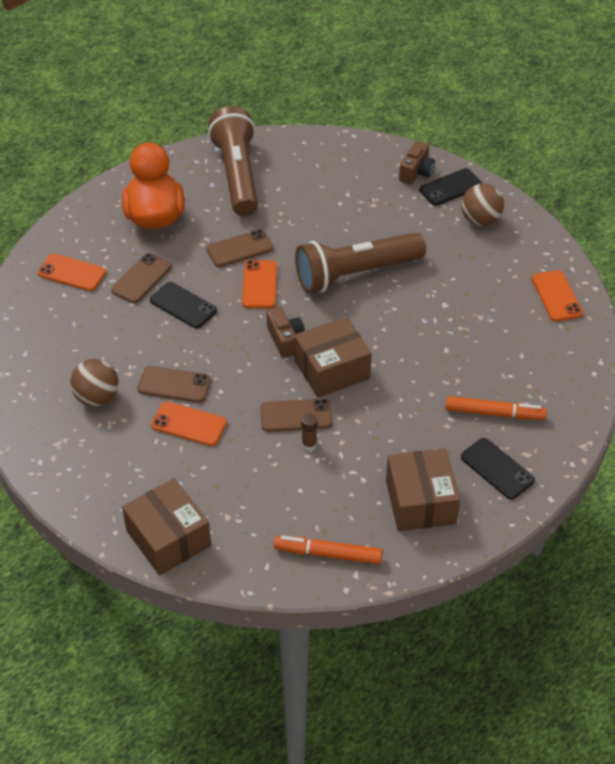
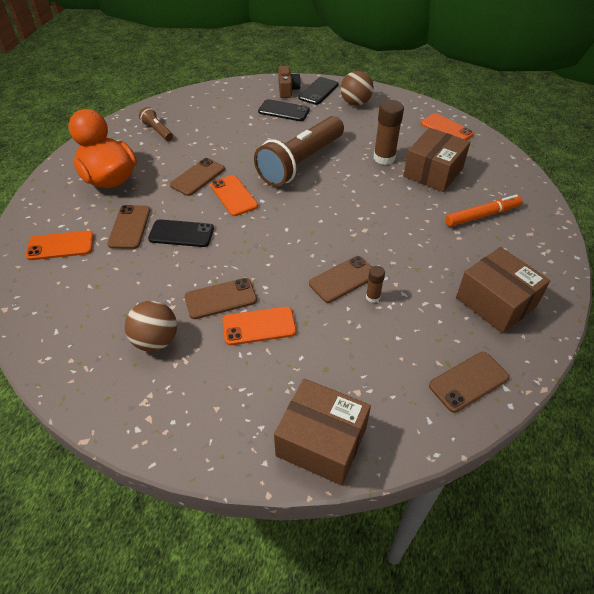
camera: 30 degrees left, 0 degrees up
brown flashlight [208,107,258,216] -> brown flashlight [139,107,173,141], size x0.44
brown camera [266,307,305,358] -> none
orange marker [274,536,383,564] -> brown phone [429,352,509,413]
brown box [294,317,372,398] -> brown box moved to [403,128,470,192]
black phone [461,438,535,500] -> black phone moved to [258,99,310,121]
none -> brown glue stick [373,100,404,165]

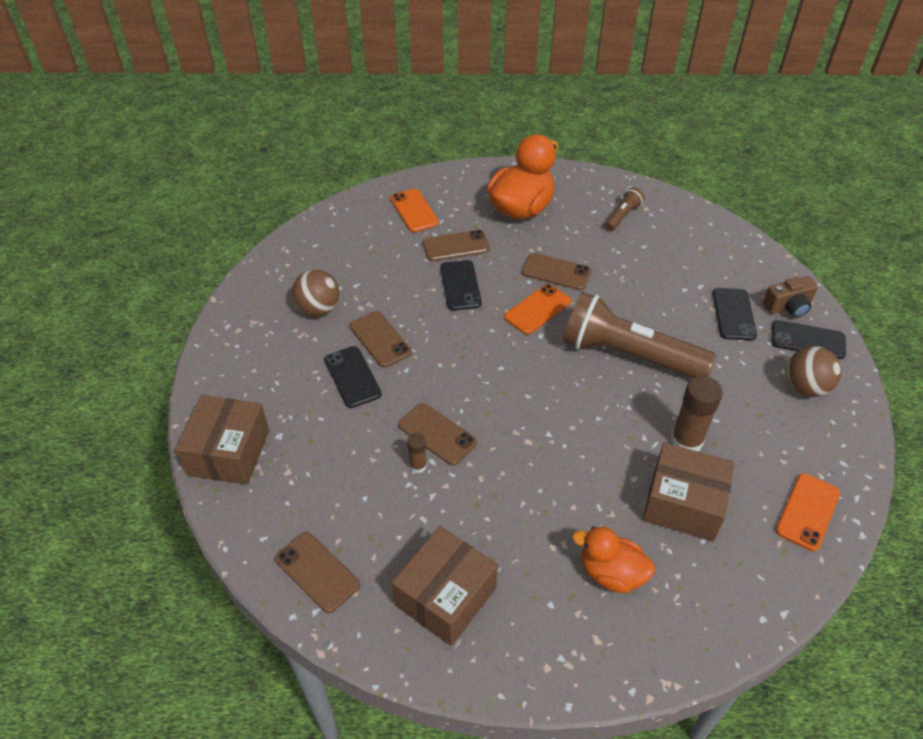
camera: 75 degrees right, 0 degrees up
orange phone [222,307,296,345] -> black phone [324,346,382,408]
orange marker [445,194,522,227] -> orange duck [572,526,655,593]

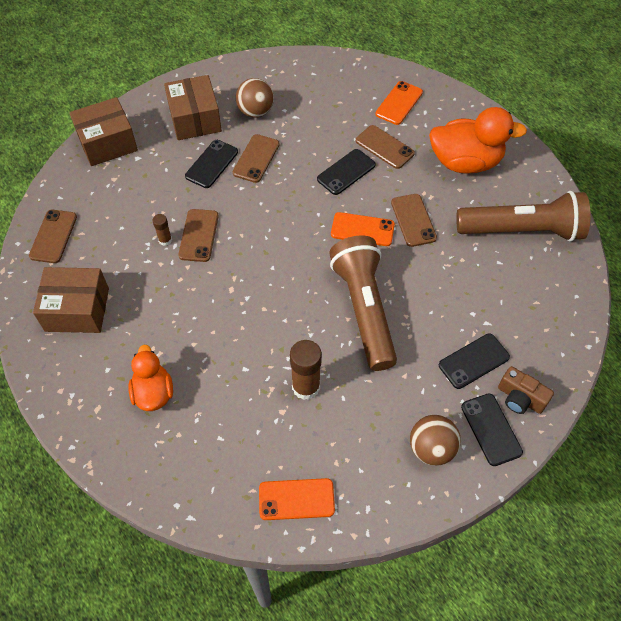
camera: 55 degrees right, 10 degrees up
brown flashlight [605,187,645,231] -> brown flashlight [456,191,590,242], size x2.27
brown box [643,442,735,542] -> brown box moved to [164,75,222,140]

